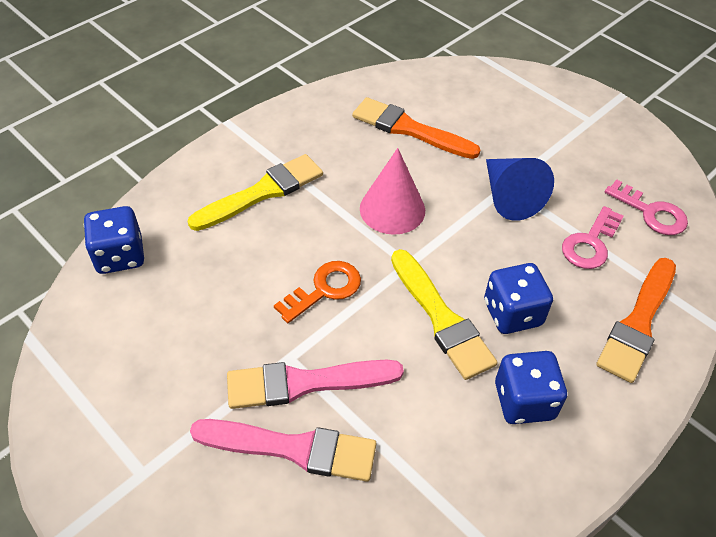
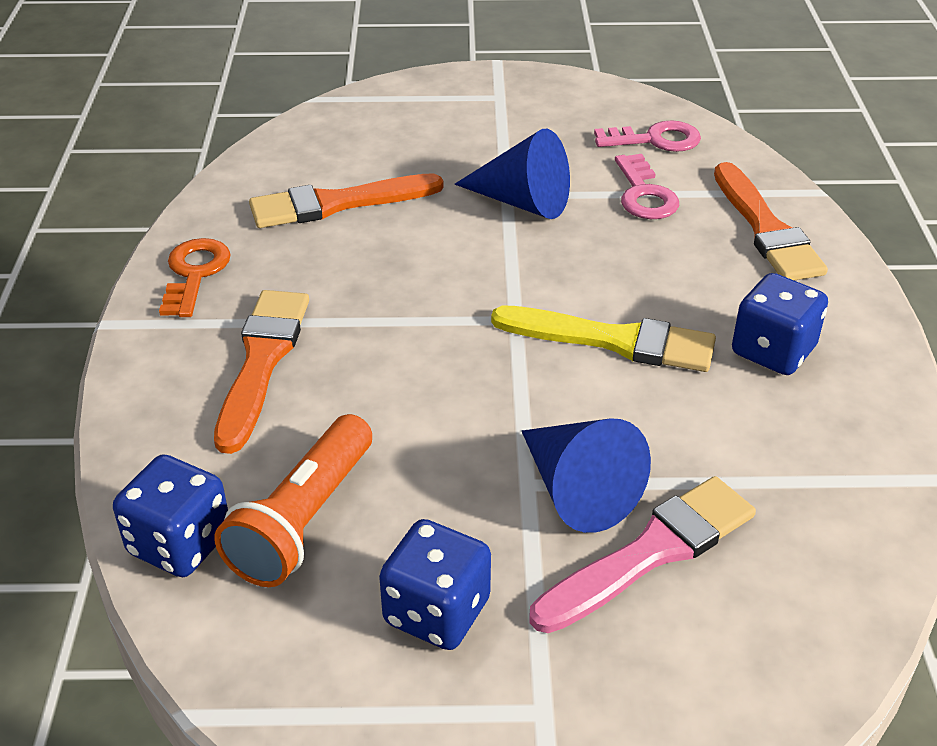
camera: 45 degrees left, 10 degrees down
yellow brush [188,154,323,231] -> orange brush [214,290,309,454]
pink brush [227,360,404,409] -> blue cone [522,418,651,533]
orange key [274,261,361,323] -> orange key moved to [159,238,231,317]
pink cone [360,148,425,235] -> none
blue dice [484,263,553,334] -> blue dice moved to [379,519,491,650]
none -> orange flashlight [214,414,372,587]

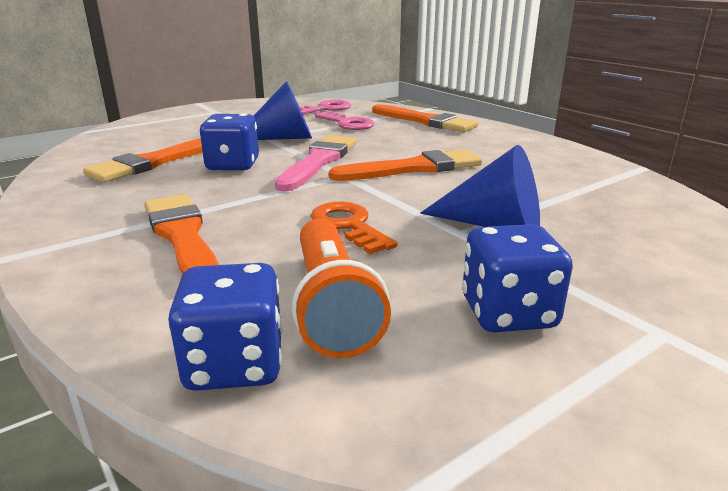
camera: 35 degrees left, 15 degrees down
orange key [159,238,231,317] -> orange key moved to [311,201,397,254]
yellow brush [491,306,716,372] -> orange brush [329,149,482,181]
pink brush [530,476,756,633] -> pink brush moved to [275,135,356,191]
blue dice [732,273,828,375] -> blue dice moved to [200,113,259,171]

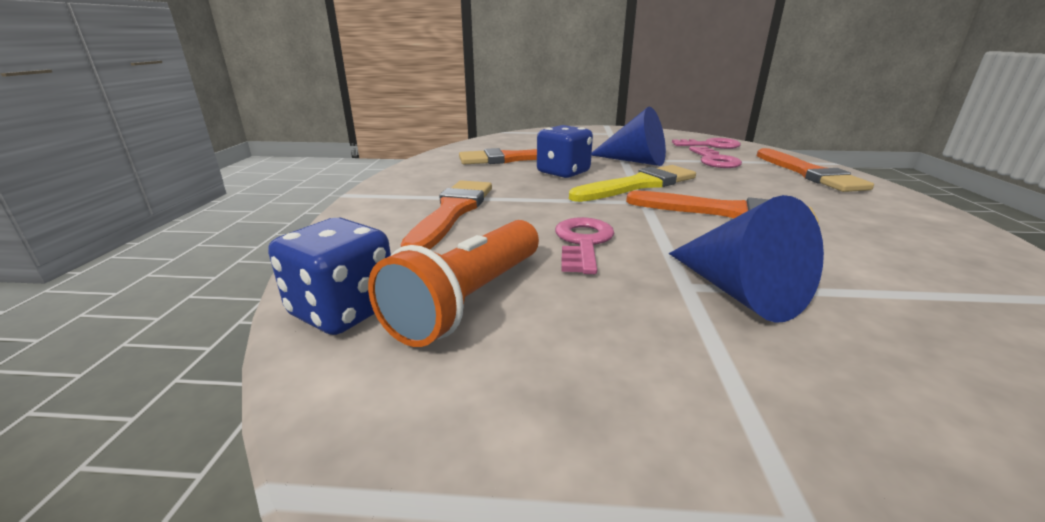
camera: 40 degrees right, 0 degrees up
pink brush [275,135,356,191] -> yellow brush [569,165,696,202]
orange key [311,201,397,254] -> pink key [555,217,615,274]
blue dice [462,224,573,332] -> none

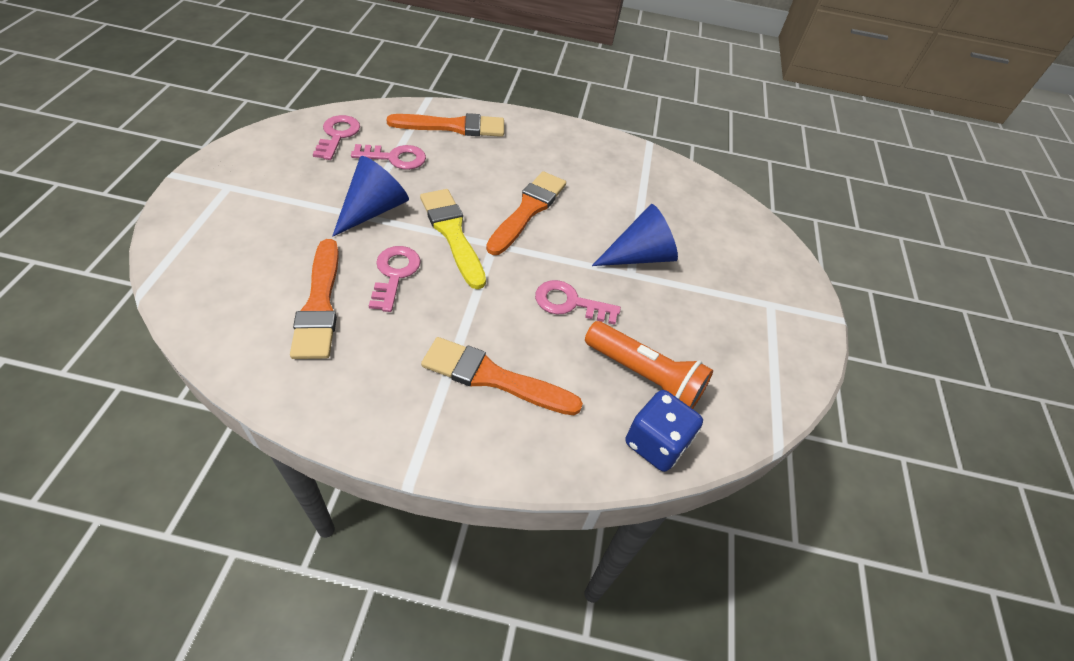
camera: 90 degrees left, 25 degrees up
blue dice [537,125,593,178] -> pink key [369,246,421,312]

